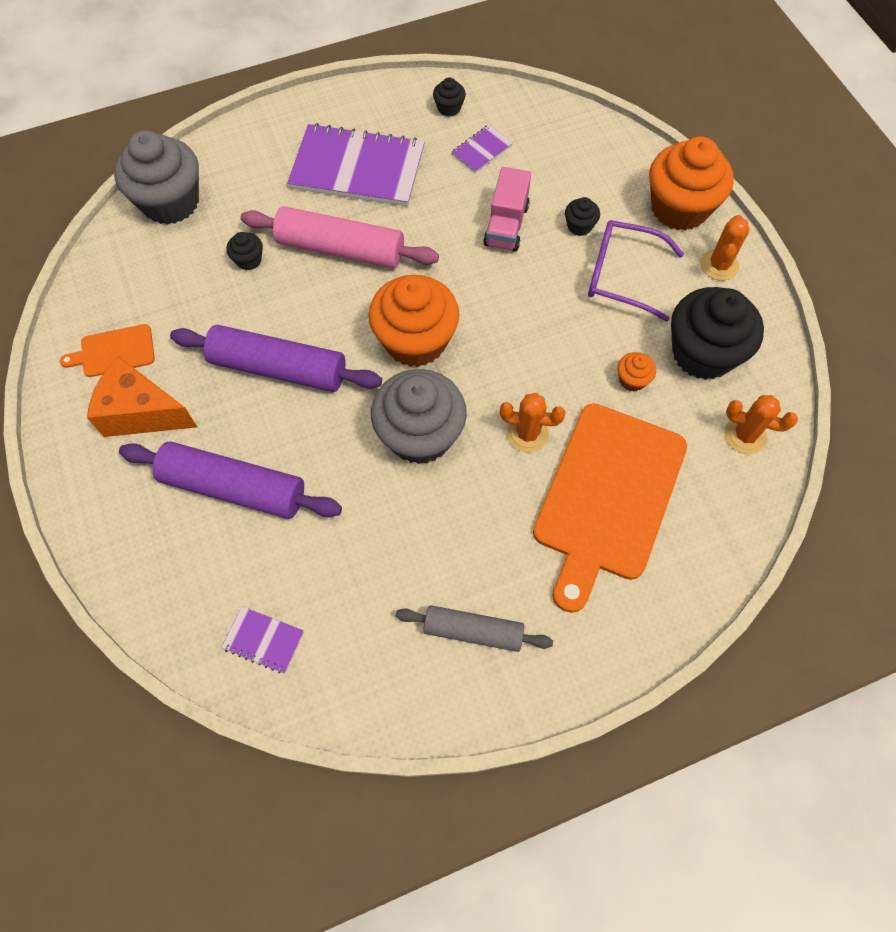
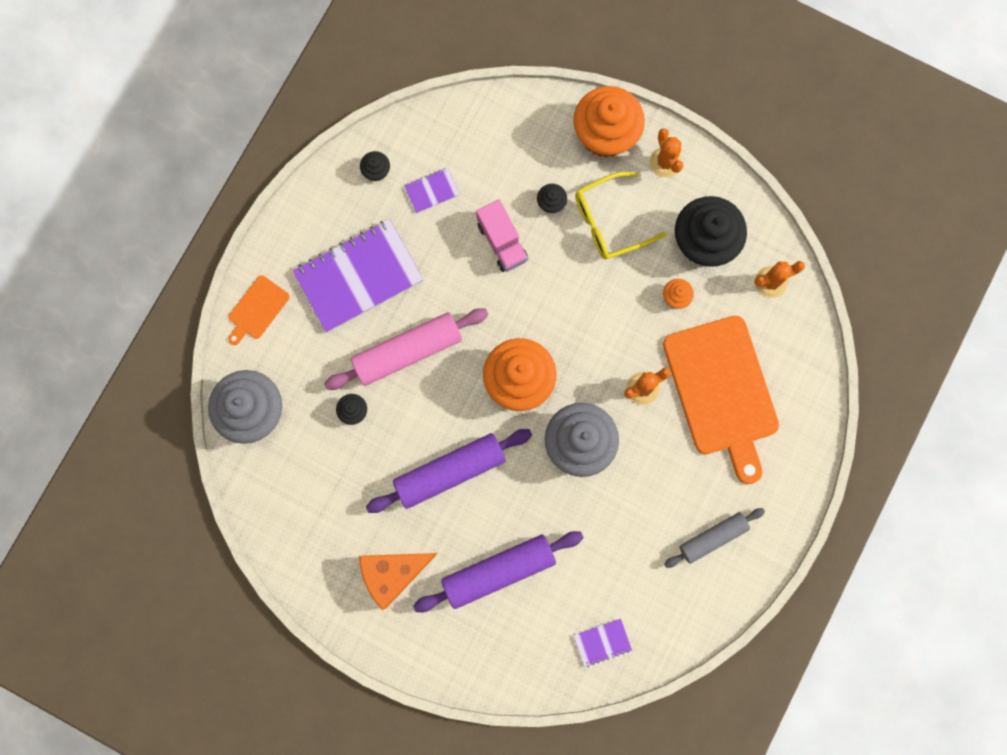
camera: 40 degrees left, 15 degrees up
orange cutting board [60,324,155,377] -> orange cutting board moved to [228,275,290,345]
purple notebook [452,125,513,173] -> purple notebook turned 60 degrees clockwise [404,167,460,213]
purple glasses [588,220,684,322] -> yellow glasses [575,172,666,260]

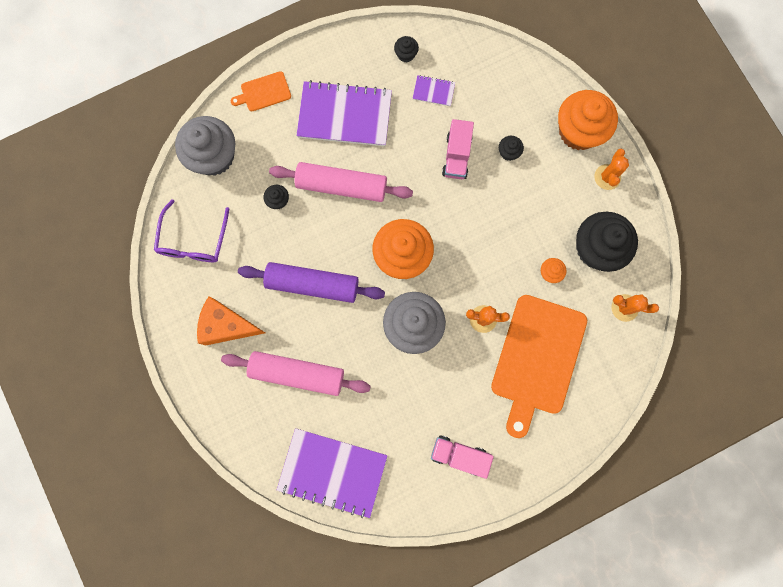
camera: 35 degrees right, 0 degrees up
purple rolling pin [413,531,584,612] -> pink rolling pin [221,351,371,396]
purple notebook [573,619,632,667] -> purple notebook [277,428,388,518], size x2.27
yellow glasses [575,172,666,260] -> none
grey rolling pin [664,508,765,568] -> pink truck [431,436,494,479]
none -> purple glasses [154,199,230,262]

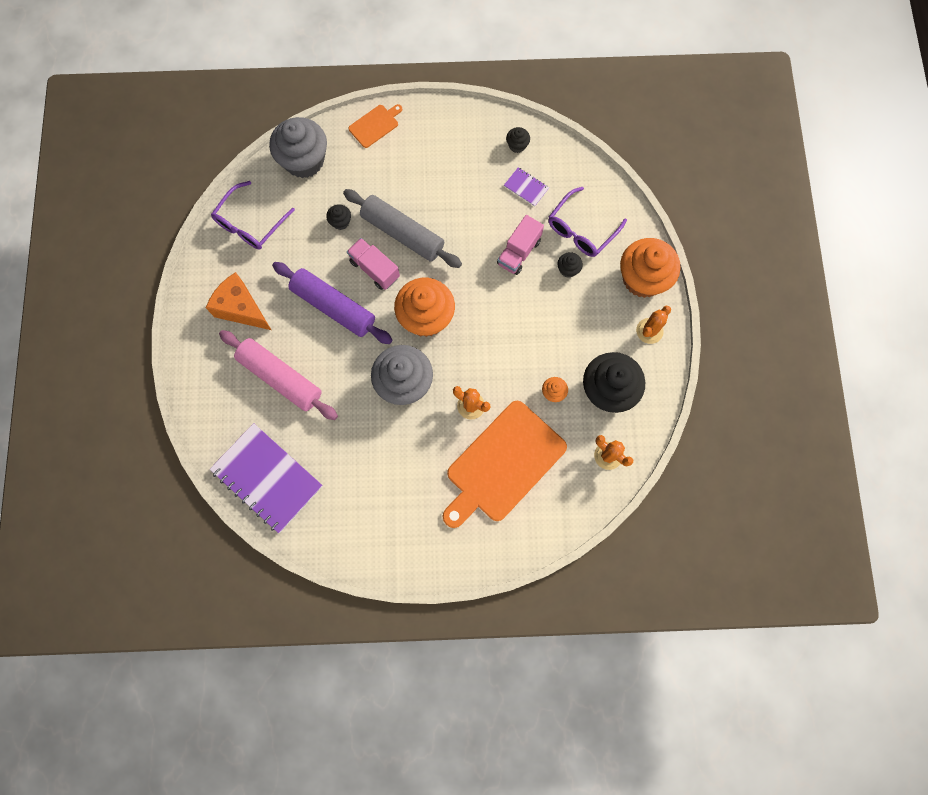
camera: 25 degrees right, 5 degrees down
orange cutting board [231,71,291,111] -> orange cutting board turned 135 degrees clockwise [348,104,402,148]
pink rolling pin [269,162,413,202] -> grey rolling pin [343,189,462,268]
purple notebook [296,80,392,146] -> none
pink truck [431,436,494,479] -> pink truck moved to [347,238,400,290]
none -> purple glasses [548,187,627,257]

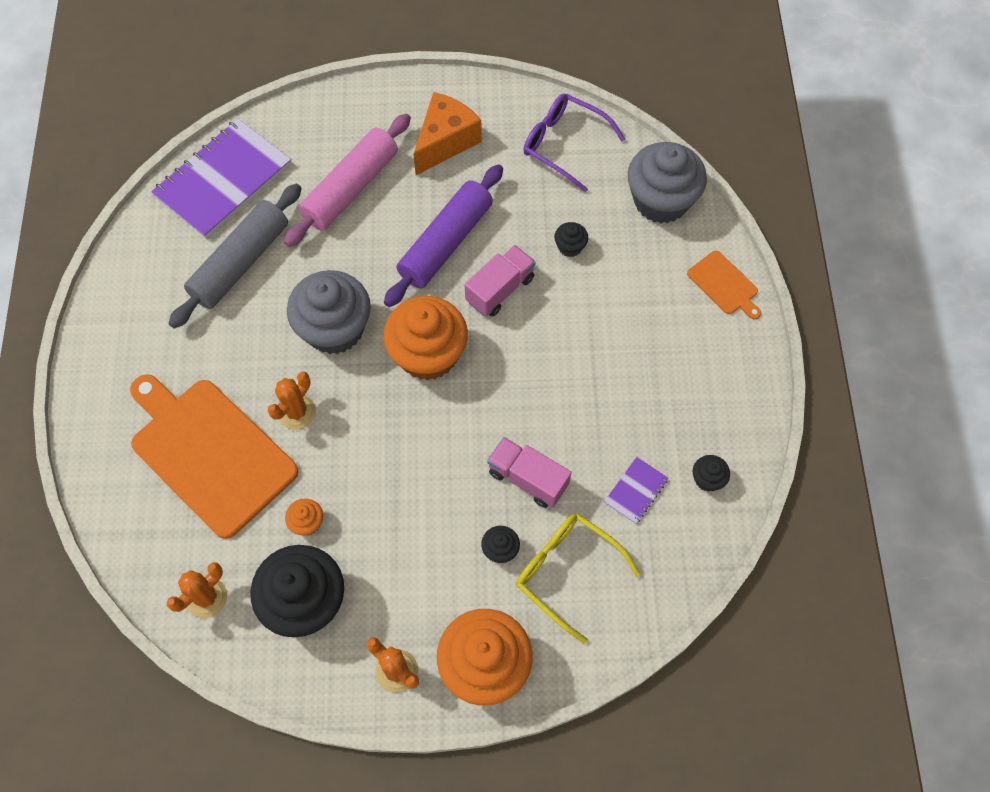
camera: 90 degrees right, 10 degrees down
grey rolling pin [343,189,462,268] -> grey rolling pin moved to [168,184,302,329]
purple glasses [548,187,627,257] -> yellow glasses [516,513,641,644]

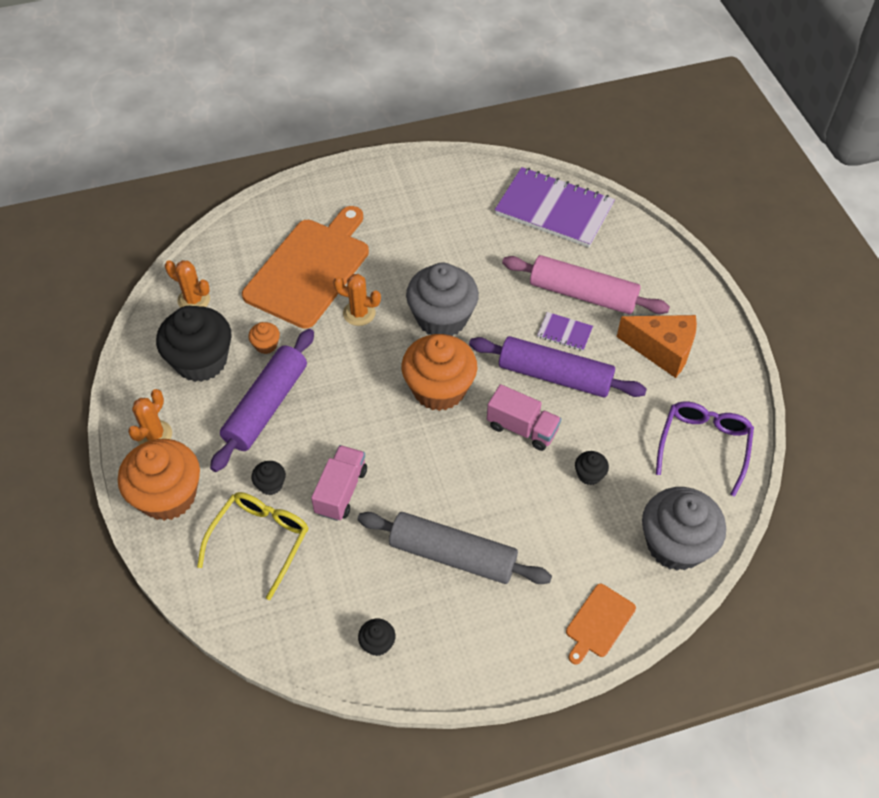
camera: 75 degrees right, 10 degrees down
grey rolling pin [168,184,302,329] -> grey rolling pin moved to [357,512,552,584]
purple notebook [604,457,669,524] -> purple notebook moved to [537,312,593,351]
none -> purple rolling pin [210,329,314,472]

